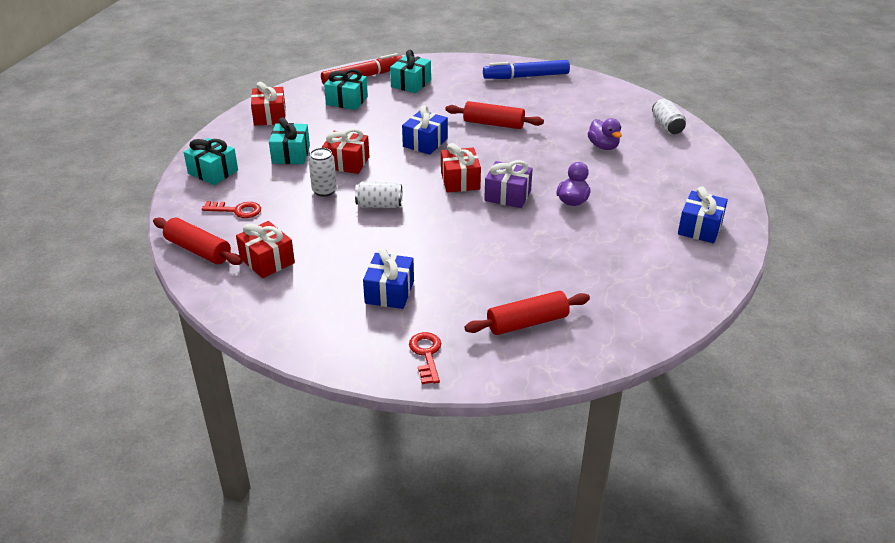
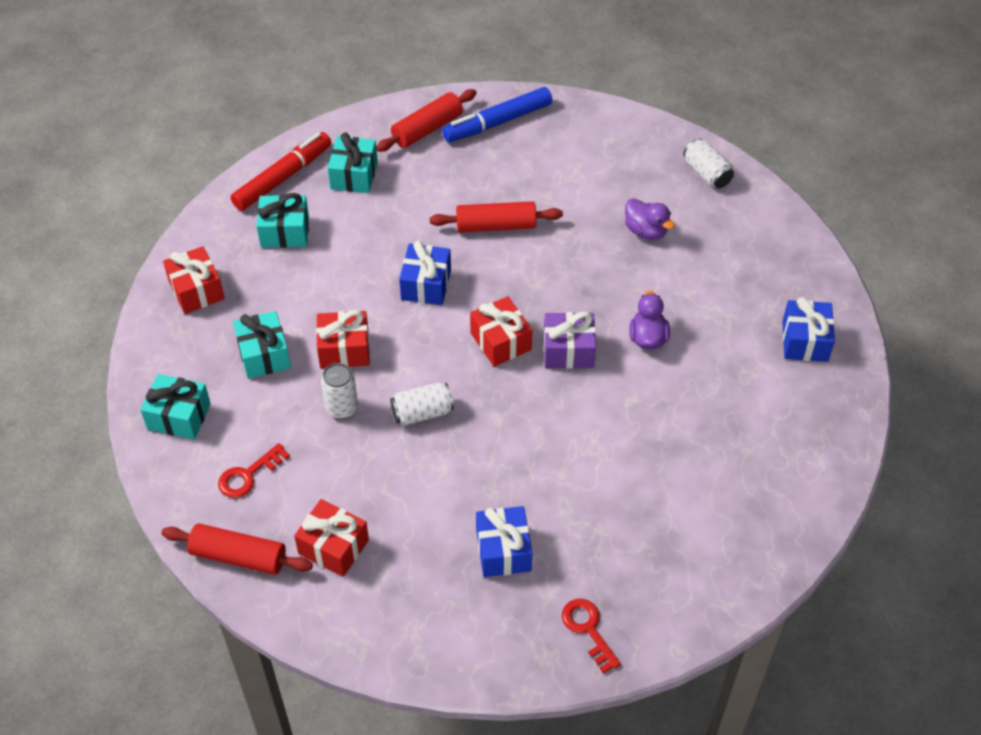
camera: 20 degrees left, 15 degrees up
red key [202,201,261,218] -> red key turned 150 degrees clockwise [218,443,290,498]
red rolling pin [465,291,590,335] -> red rolling pin moved to [376,89,477,152]

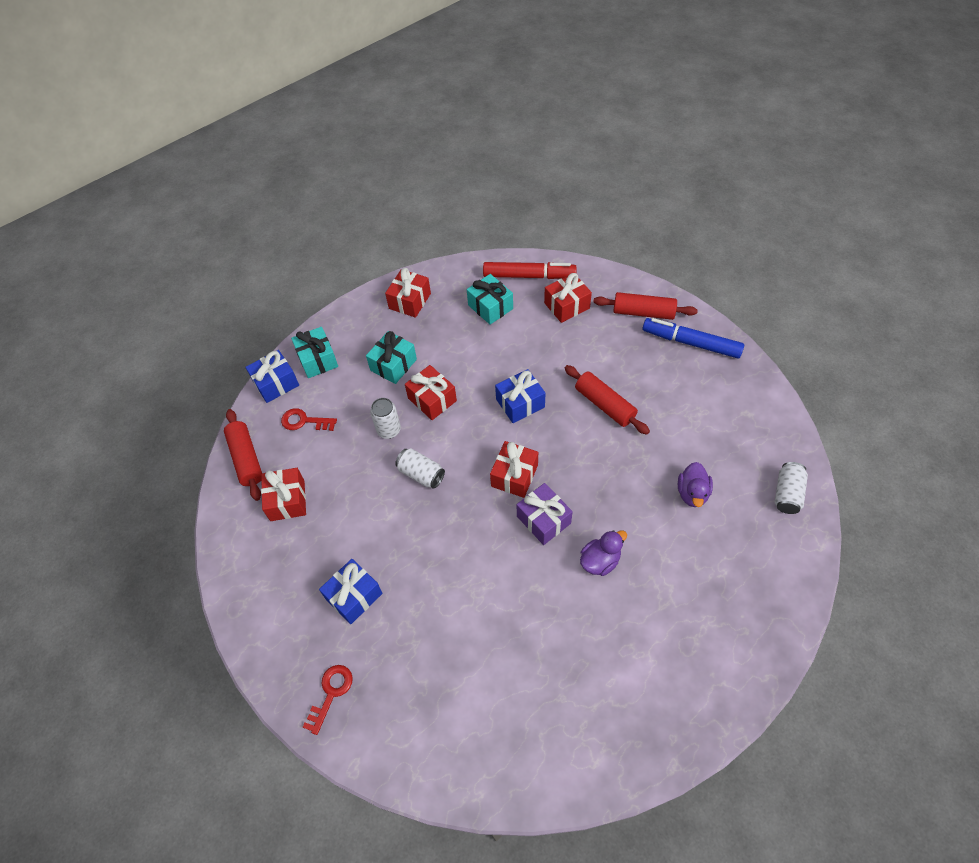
camera: 55 degrees right, 5 degrees up
turquoise gift [328,132,378,193] -> red gift [544,273,592,323]
blue gift [782,297,835,362] -> blue gift moved to [245,350,299,403]

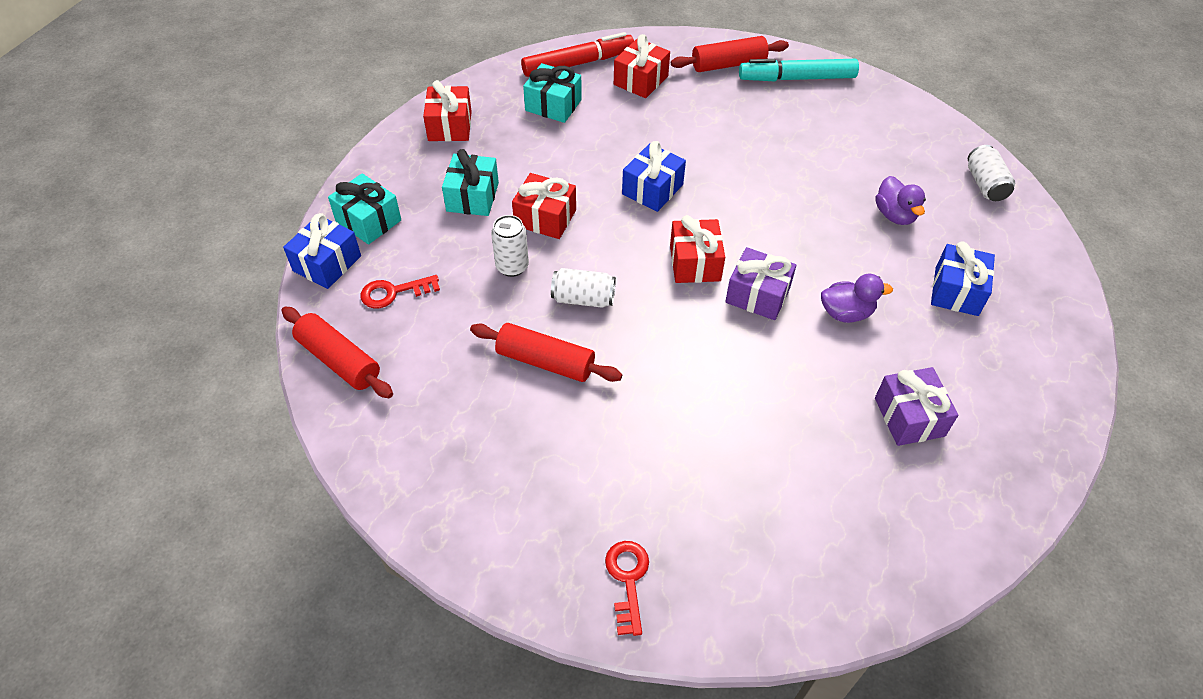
camera: 30 degrees left, 5 degrees down
red gift [261,468,306,521] -> none
blue gift [319,559,383,624] -> blue gift moved to [931,241,995,316]
red rolling pin [565,365,650,435] -> red rolling pin moved to [470,323,622,382]
purple duck [580,530,627,576] -> purple duck turned 60 degrees clockwise [821,274,893,323]
blue marker [642,318,744,358] -> turquoise marker [739,59,859,81]
none -> purple gift [875,367,958,446]

